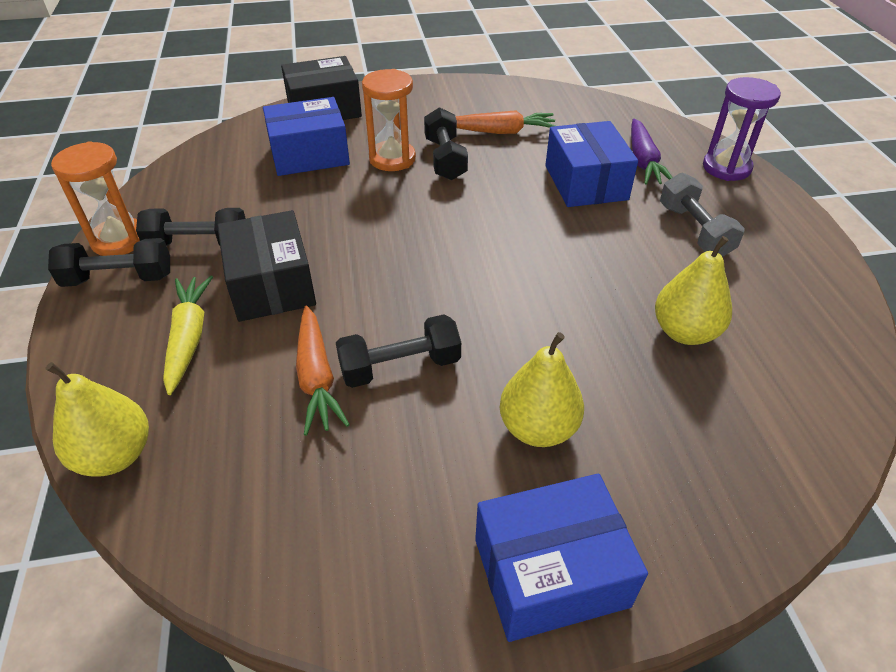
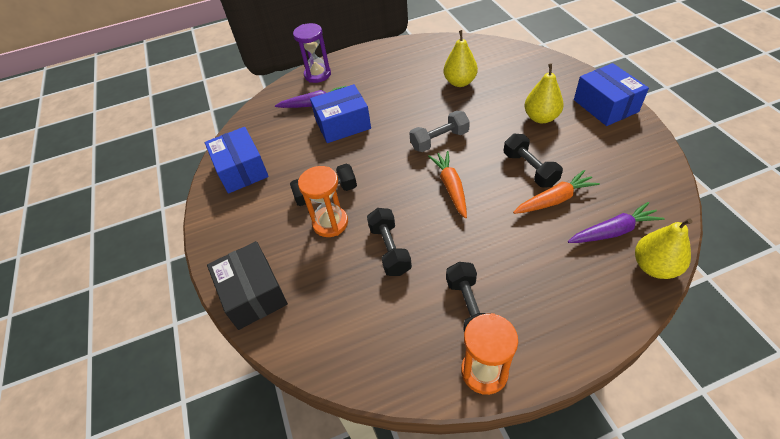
camera: 95 degrees left, 5 degrees up
black dumbbell [48,238,170,287] -> black dumbbell moved to [367,208,412,276]
yellow carrot [163,276,213,395] -> none
black box [217,210,316,322] -> none
blue box [263,97,350,176] -> blue box moved to [205,127,269,194]
orange carrot [456,110,555,134] -> orange carrot moved to [428,151,467,218]
grey dumbbell [660,173,745,257] -> grey dumbbell moved to [409,111,470,152]
none -> purple carrot [568,202,665,243]

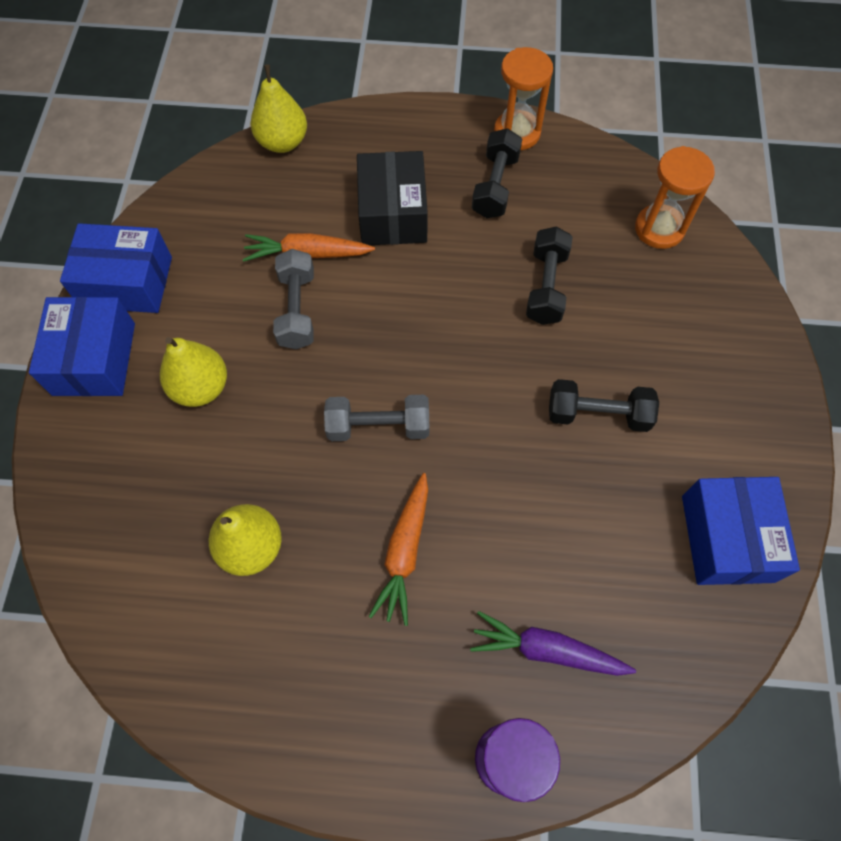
camera: 160 degrees left, 15 degrees up
black box [207,241,288,330] -> black box moved to [357,151,428,245]
orange hourglass [298,166,348,237] -> orange hourglass moved to [635,146,715,249]
blue box [310,84,371,143] -> blue box moved to [60,223,172,313]
orange carrot [428,151,467,218] -> orange carrot moved to [369,473,428,626]
black dumbbell [504,134,563,187] -> grey dumbbell [273,249,314,349]
purple carrot [568,202,665,243] -> none

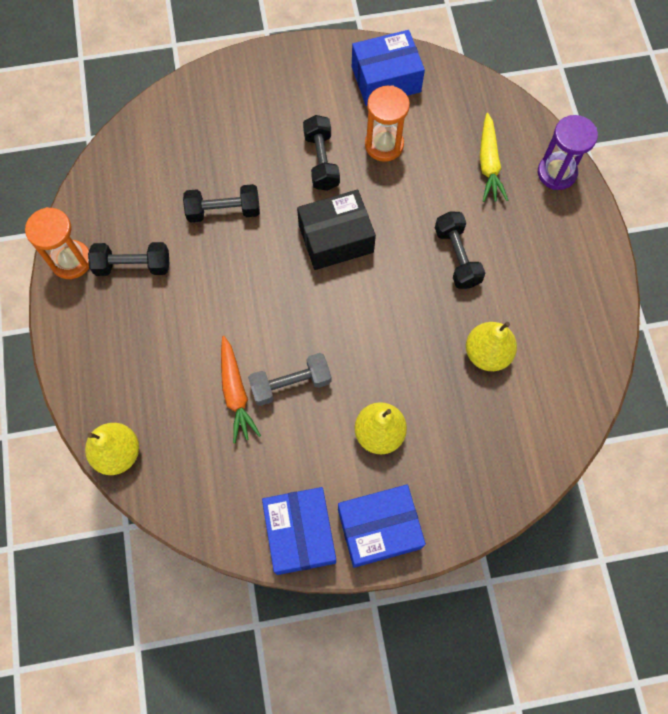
camera: 105 degrees left, 5 degrees up
grey dumbbell [324,395,429,441] -> none
black box [357,151,428,245] -> black box moved to [297,190,376,270]
orange carrot [369,473,428,626] -> black dumbbell [435,211,485,289]
purple carrot [470,611,636,676] -> yellow carrot [480,113,508,202]
orange hourglass [635,146,715,249] -> orange hourglass moved to [365,85,410,162]

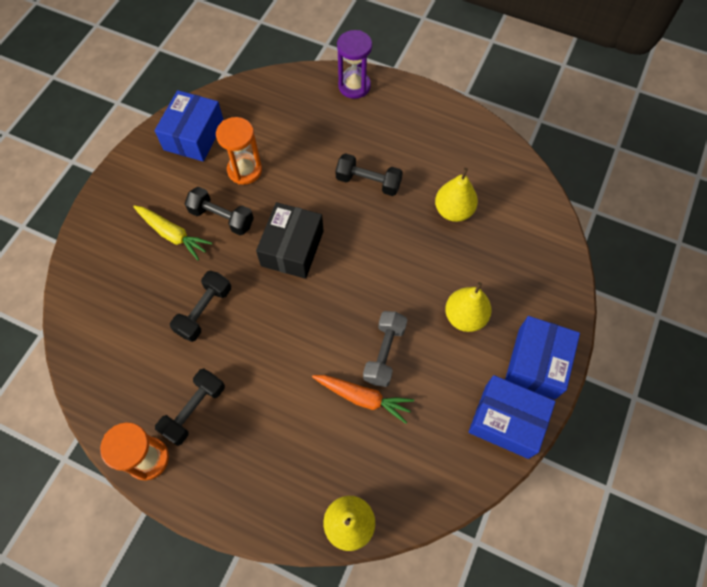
camera: 55 degrees left, 5 degrees down
yellow carrot [480,113,508,202] -> yellow carrot moved to [133,205,212,260]

